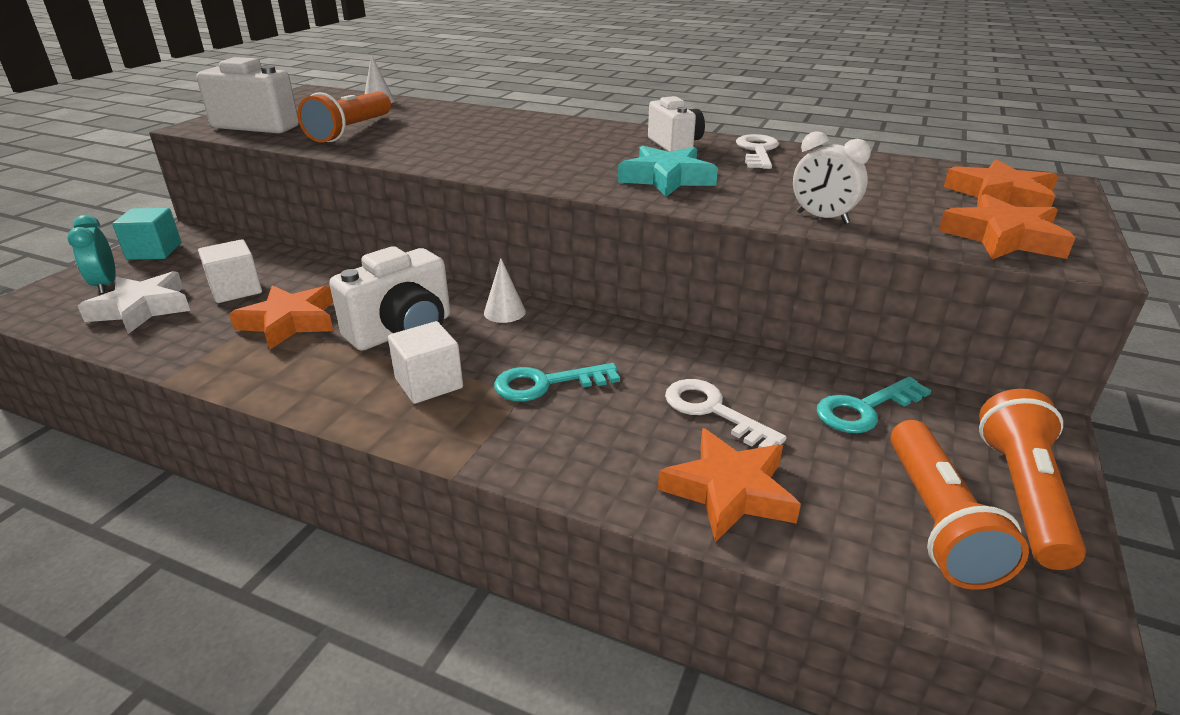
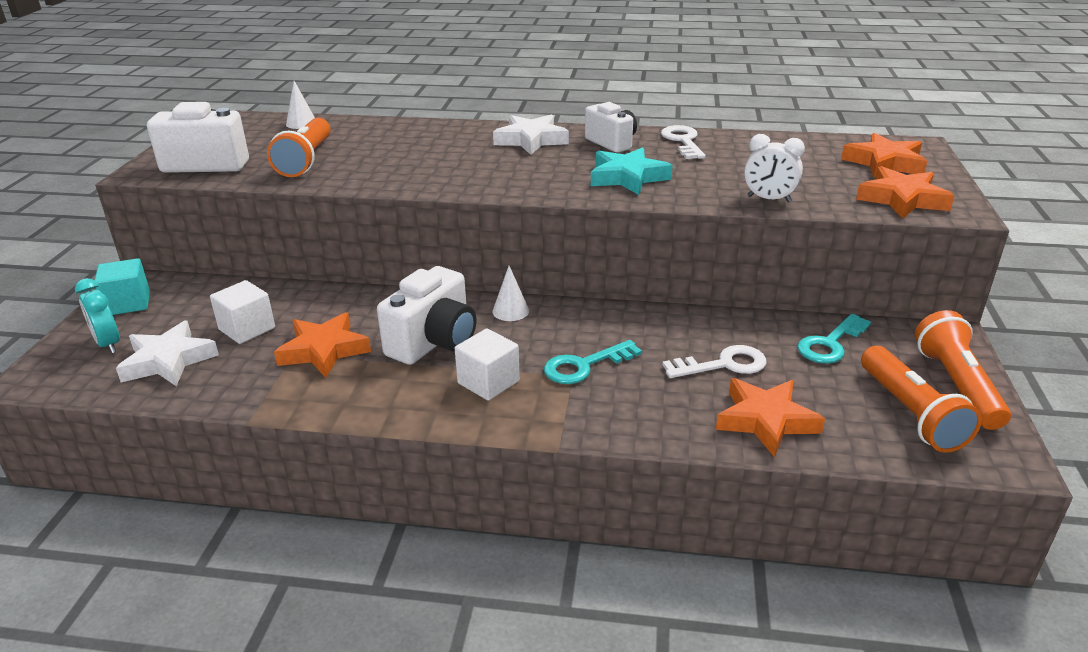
camera: 15 degrees left, 0 degrees up
white key [665,379,787,448] -> white key turned 135 degrees clockwise [662,345,766,378]
none -> white star [493,115,569,155]

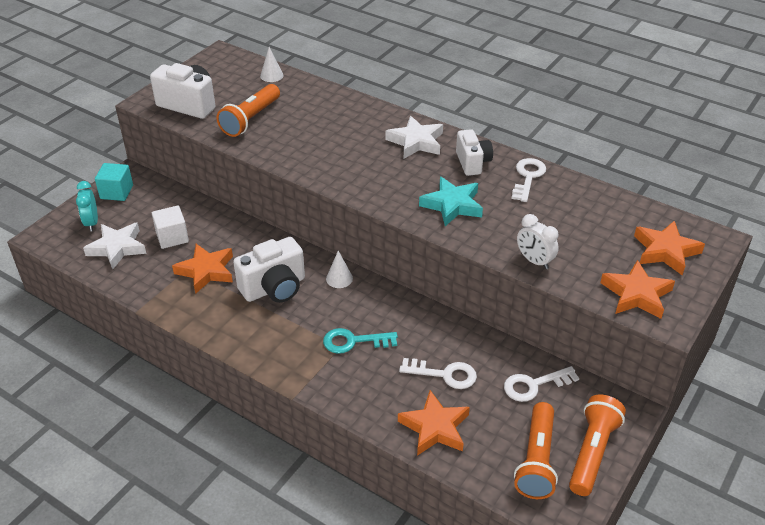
camera: 25 degrees right, 10 degrees up
white cube [455,329,520,401] -> none
turquoise key [797,314,871,364] -> white key [504,366,579,402]

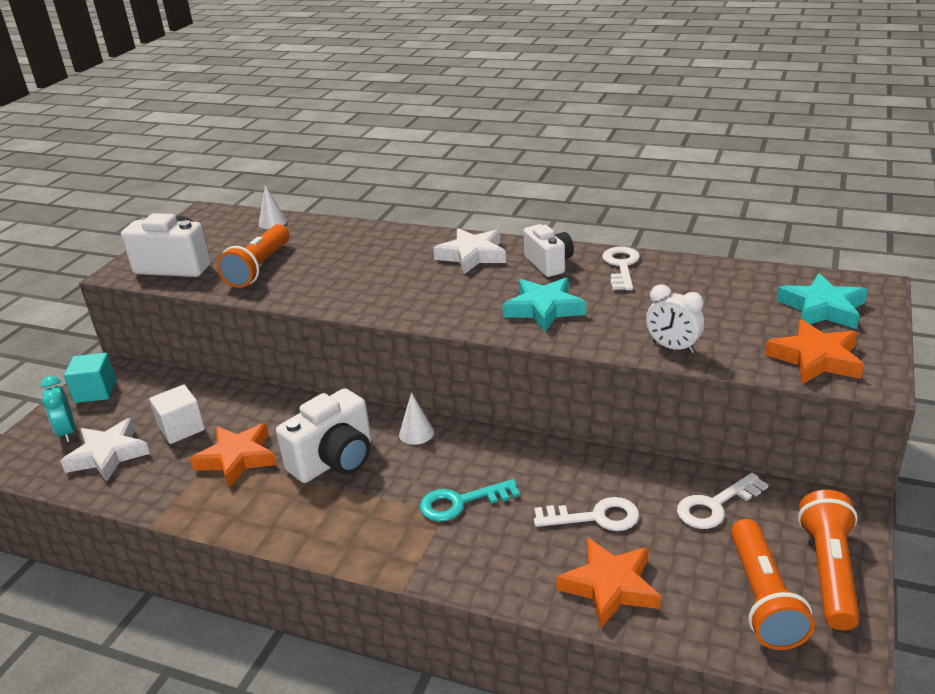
camera: 10 degrees left, 10 degrees down
orange star [634,221,705,275] -> turquoise star [777,273,868,329]

